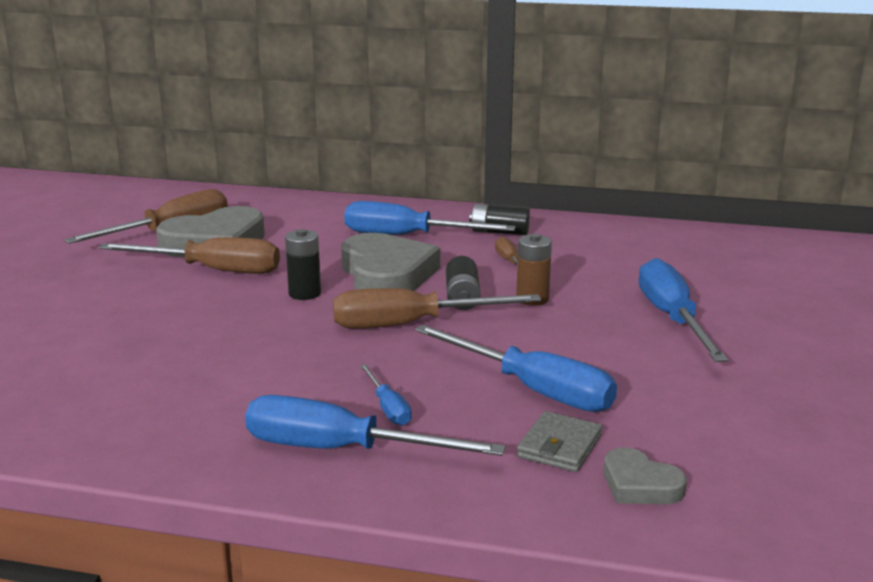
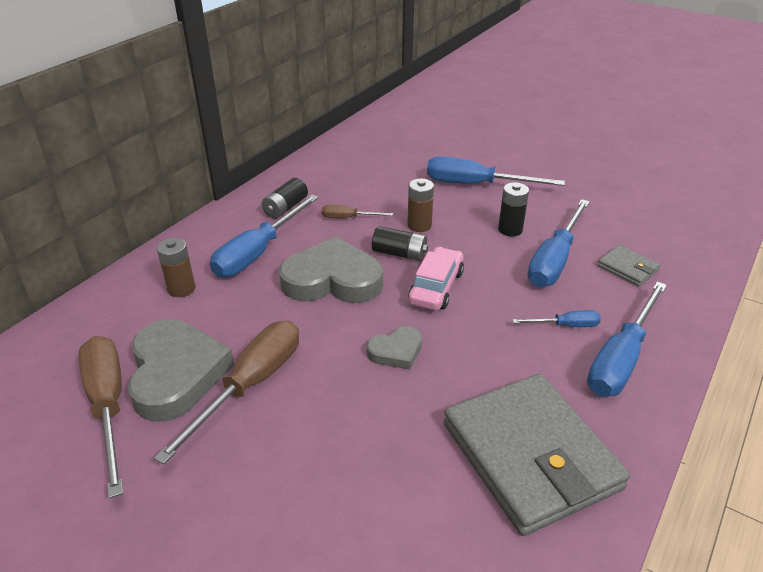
camera: 70 degrees left, 15 degrees up
black battery [285,229,321,300] -> black battery moved to [498,182,529,237]
brown screwdriver [333,288,541,329] -> pink car [408,247,464,311]
blue screwdriver [415,325,617,412] -> blue screwdriver turned 150 degrees clockwise [528,199,590,287]
grey heart [604,447,687,504] -> grey heart moved to [367,326,422,370]
none -> brown battery [157,238,196,297]
none -> grey wallet [444,374,630,536]

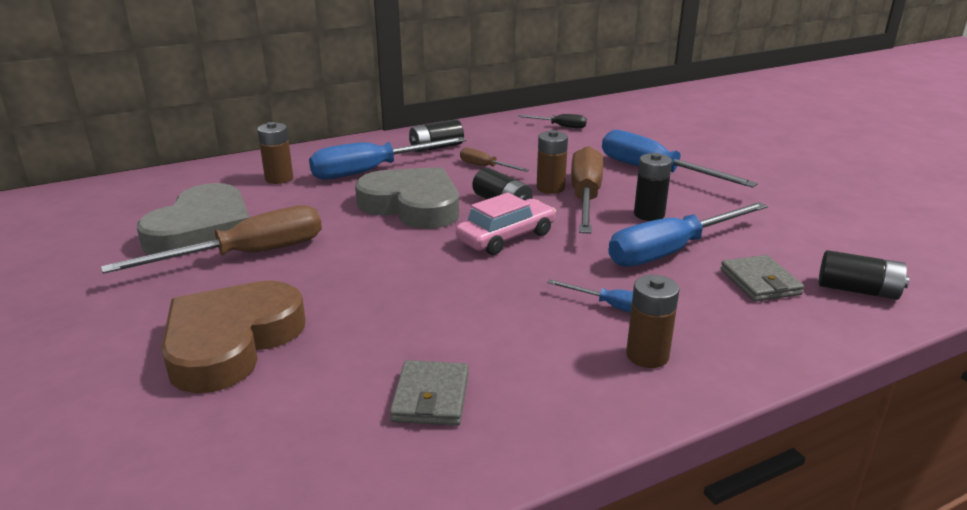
camera: 30 degrees right, 10 degrees down
brown screwdriver [79,336,123,499] -> brown screwdriver moved to [571,146,603,234]
grey heart [367,326,422,370] -> none
grey wallet [444,374,630,536] -> grey wallet [390,360,469,426], size x0.44
blue screwdriver [587,282,667,397] -> brown battery [626,275,680,368]
none -> brown heart [161,281,306,393]
none -> black screwdriver [518,114,587,128]
none -> black battery [819,250,909,300]

